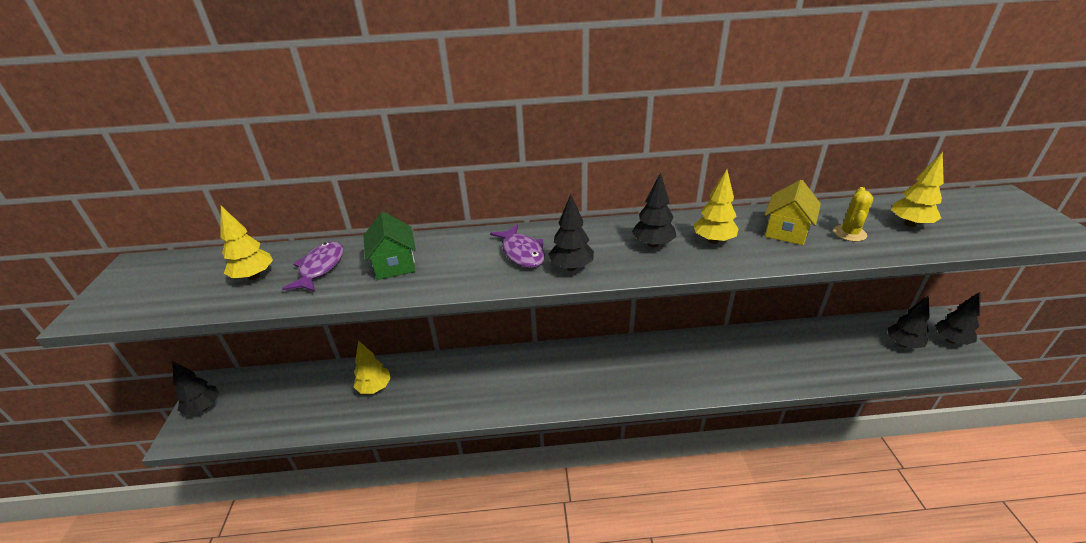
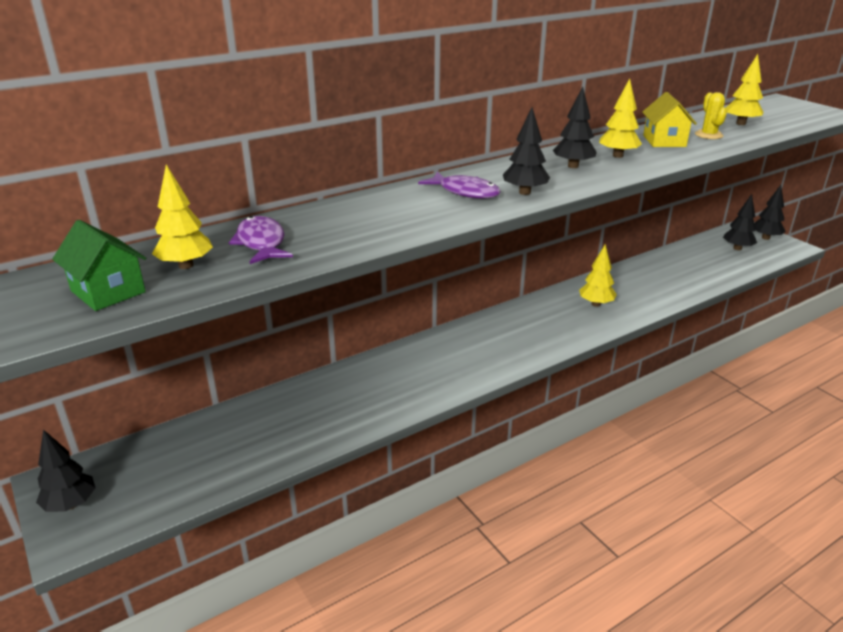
camera: 30 degrees left, 5 degrees down
yellow tree [354,340,391,394] -> yellow tree moved to [579,244,617,307]
green house [363,212,416,280] -> green house moved to [52,220,146,311]

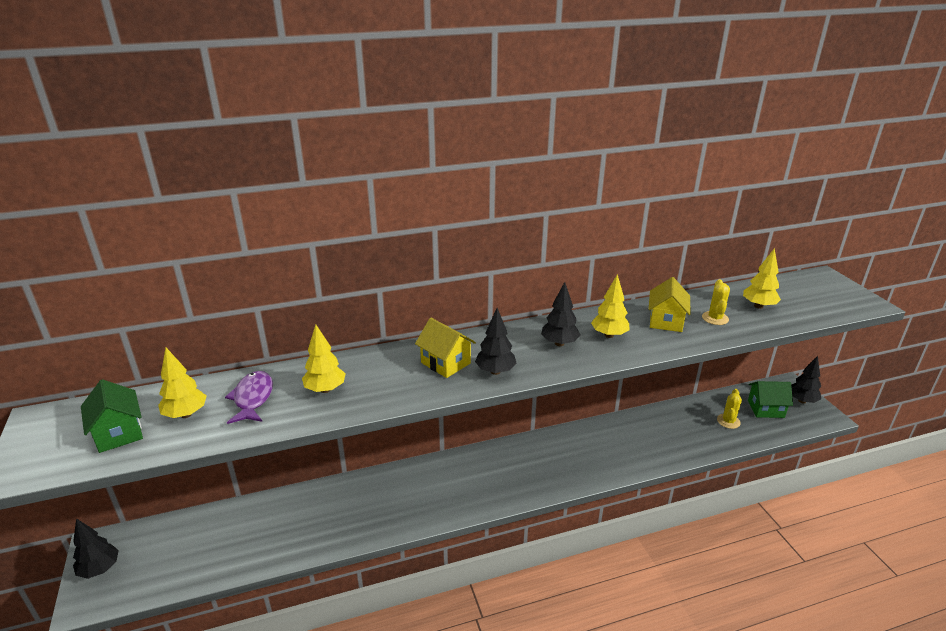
camera: 15 degrees right, 0 degrees up
purple fish [418,171,501,199] -> yellow house [415,318,476,378]
yellow tree [579,244,617,307] -> yellow tree moved to [302,324,346,393]
black tree [723,194,757,250] -> green house [748,381,793,418]
none -> yellow cactus [717,389,742,429]

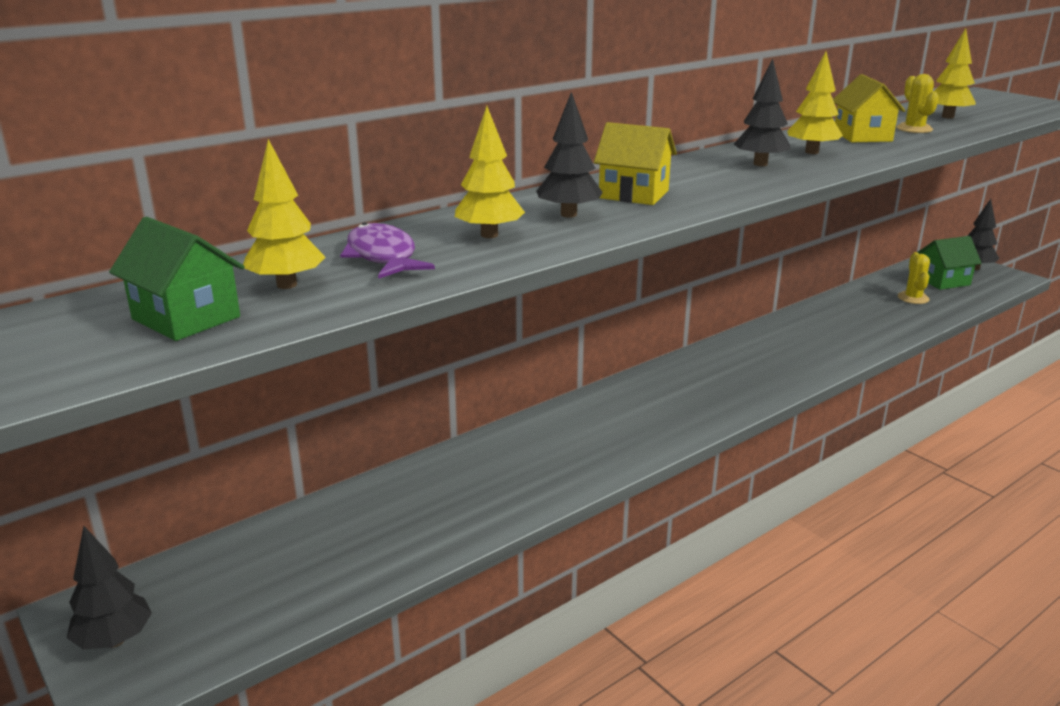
camera: 20 degrees left, 5 degrees down
black tree [475,308,517,375] -> black tree moved to [536,92,603,218]

